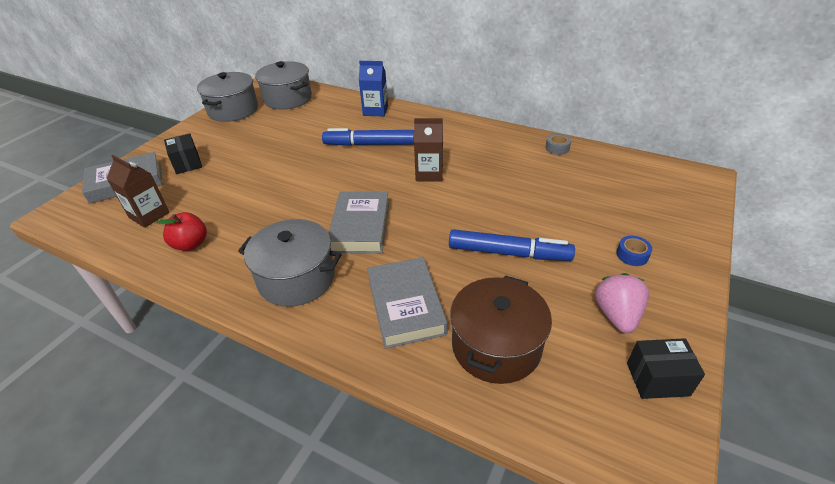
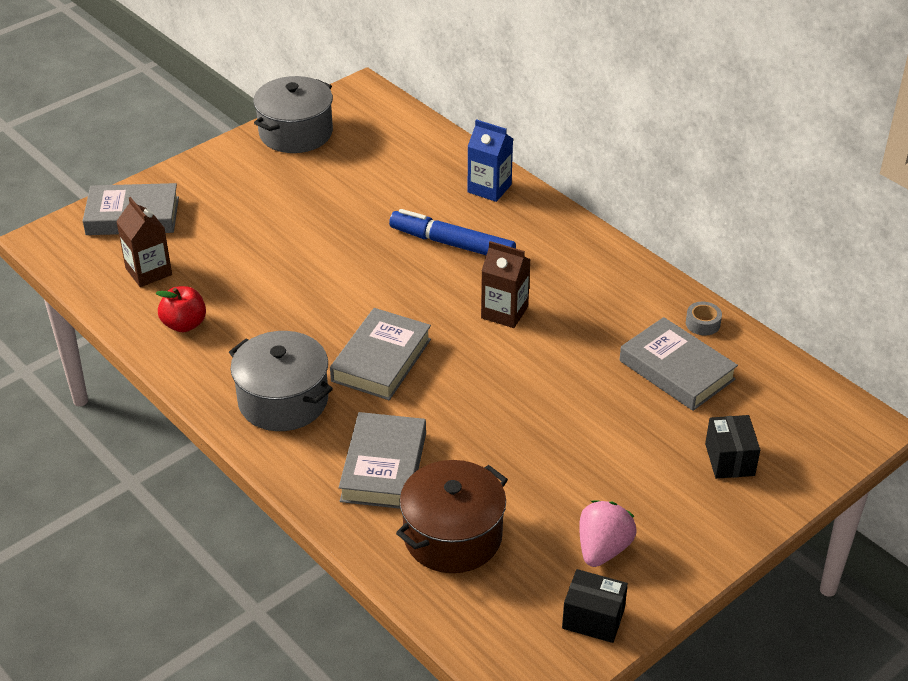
camera: 20 degrees right, 0 degrees up
black box [164,133,202,174] -> black box moved to [705,415,760,479]
grey pot [255,61,312,109] -> none
blue marker [449,229,575,261] -> none
blue tape [616,236,652,266] -> none
none -> grey book [619,317,738,411]

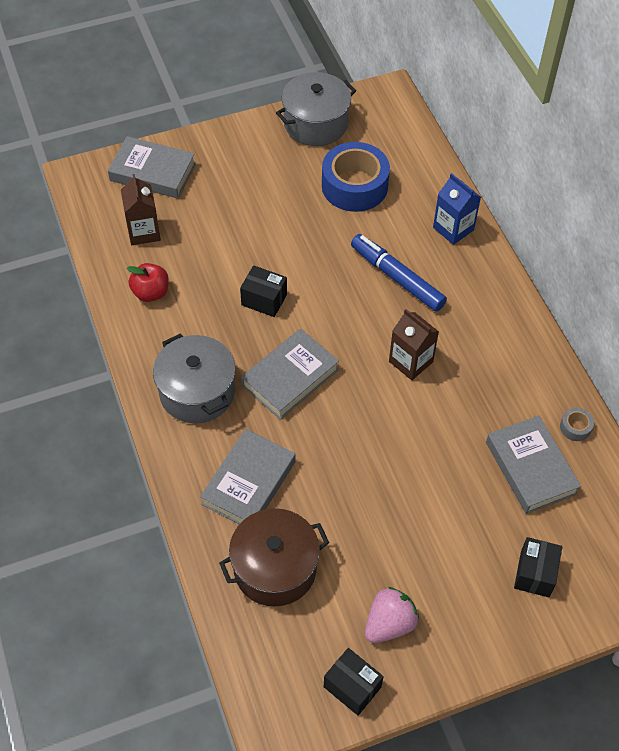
camera: 20 degrees right, 15 degrees up
none -> black box [240,265,287,317]
none -> blue tape [322,142,390,212]

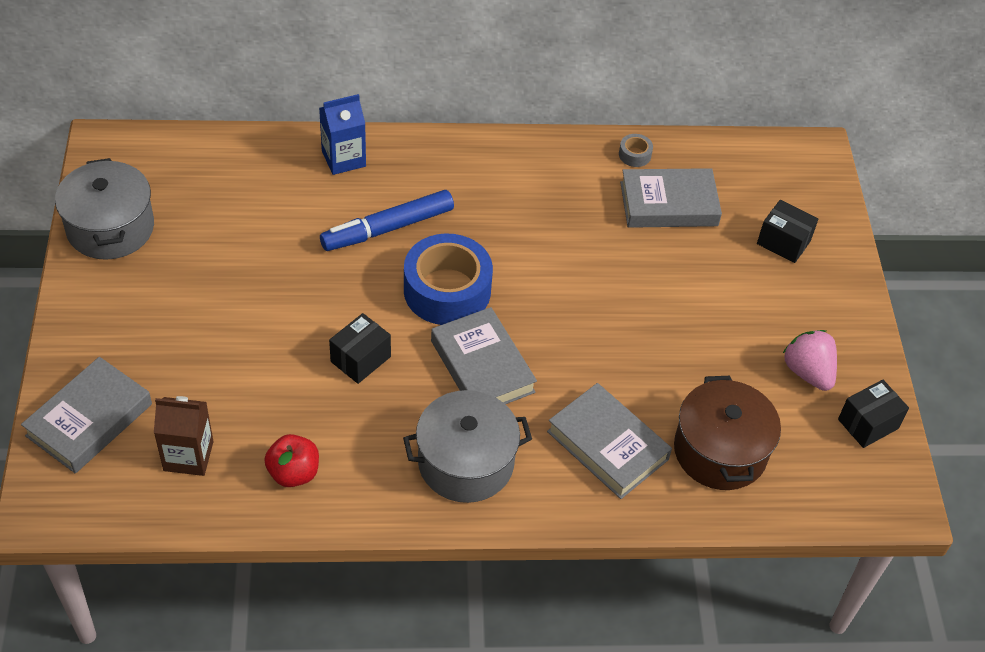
camera: 75 degrees left, 5 degrees down
blue tape [322,142,390,212] -> blue tape moved to [404,233,493,325]
brown carton [389,309,439,380] -> none

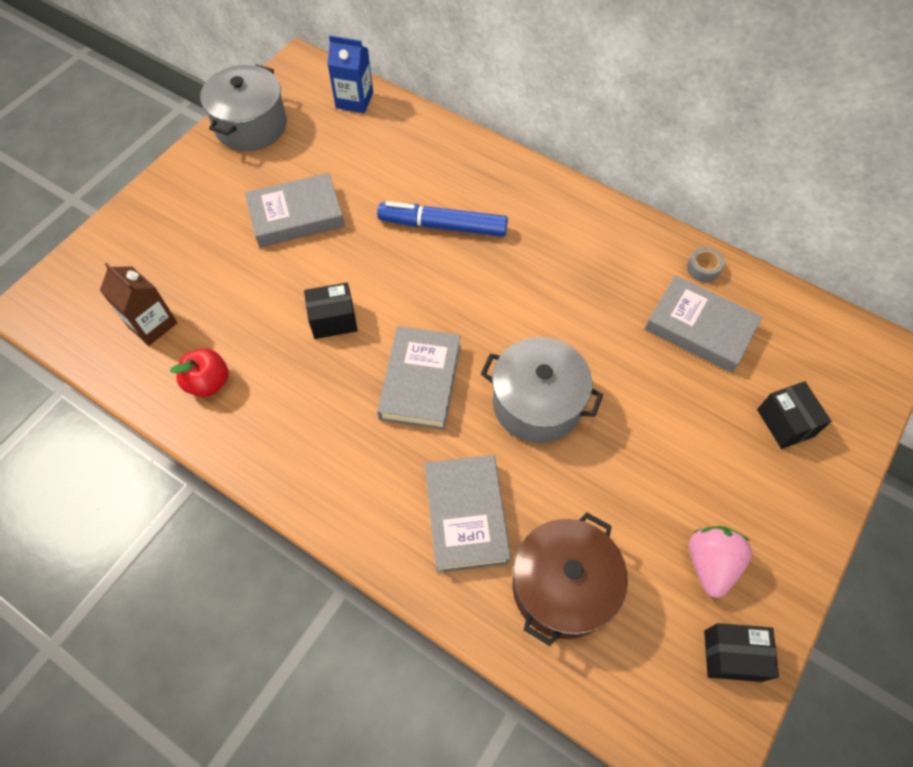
camera: 40 degrees right, 10 degrees up
grey book [21,357,152,474] -> grey book moved to [245,173,345,247]
blue carton [319,94,366,175] -> blue carton moved to [327,35,373,113]
grey pot [403,390,532,503] -> grey pot moved to [481,337,603,443]
blue tape [404,233,493,325] -> none

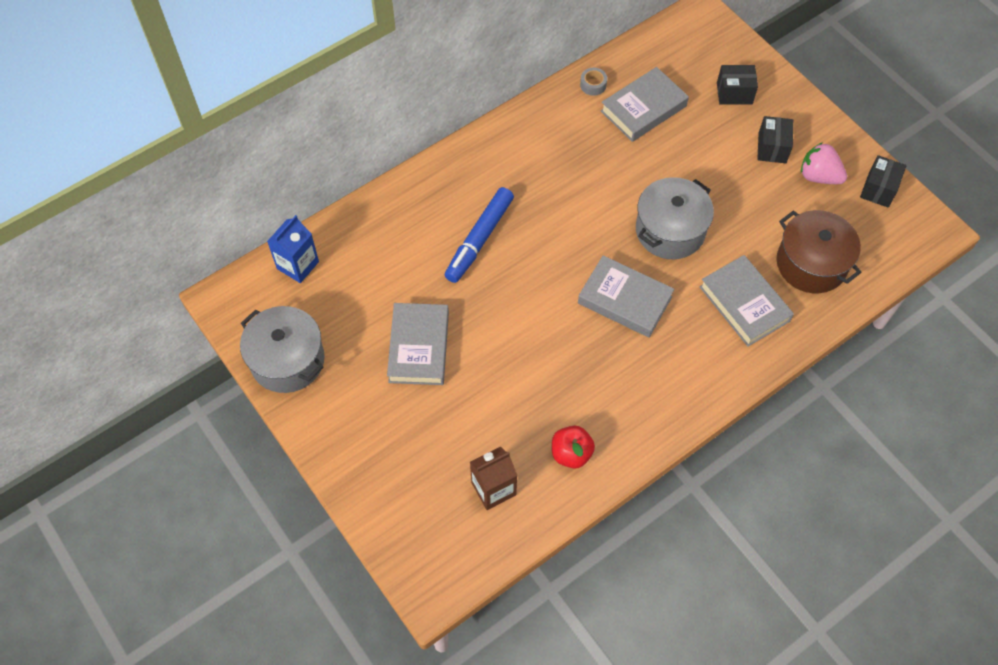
camera: 70 degrees left, 0 degrees up
black box [304,282,357,339] -> black box moved to [757,116,793,163]
grey book [425,455,511,573] -> grey book turned 45 degrees clockwise [700,255,794,347]

